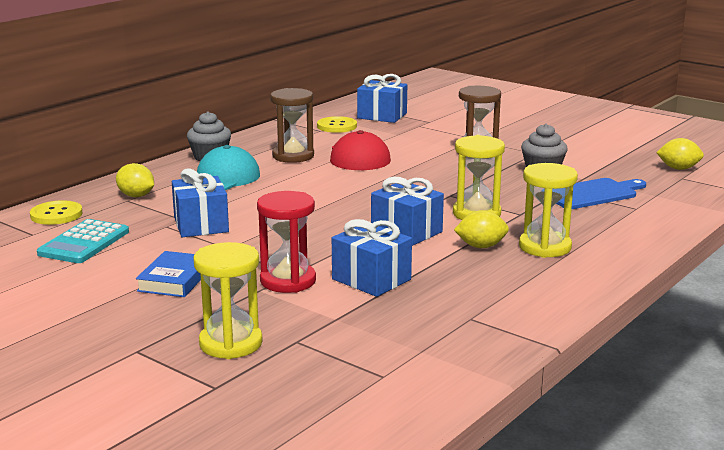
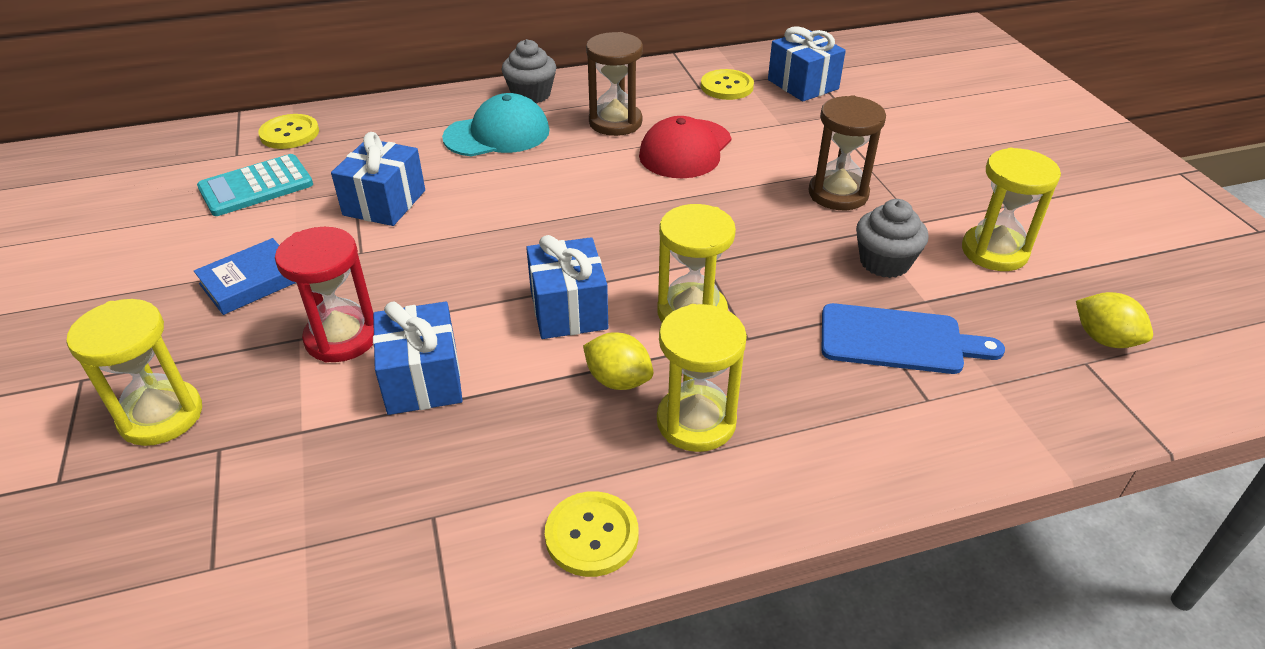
camera: 35 degrees right, 20 degrees up
yellow lemon [116,163,154,197] -> none
none -> yellow button [545,491,639,577]
none -> yellow hourglass [962,148,1061,271]

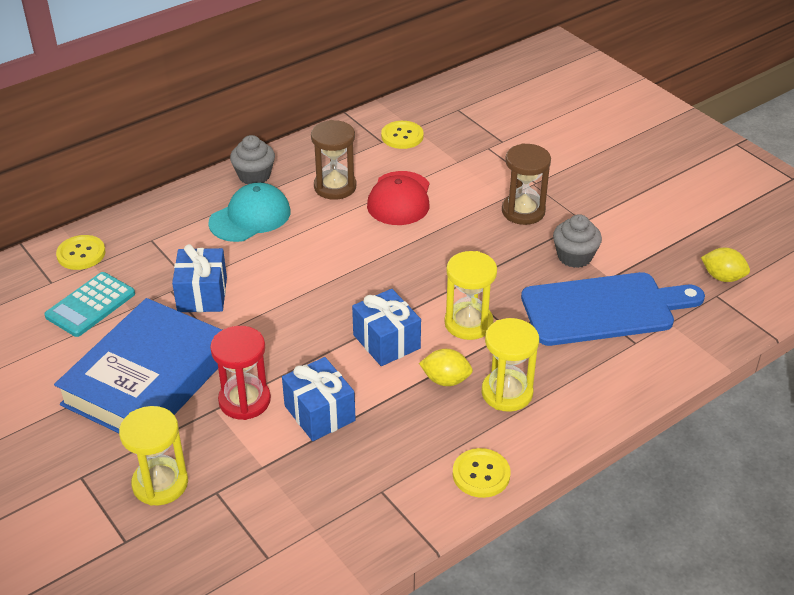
camera: 20 degrees left, 0 degrees up
blue book [194,238,295,315] -> blue book [54,298,222,433], size x2.28
blue gift [768,26,846,102] -> none
blue cutting board [821,303,1005,374] -> blue cutting board [521,272,705,346], size x1.55
yellow hourglass [962,148,1061,271] -> none

